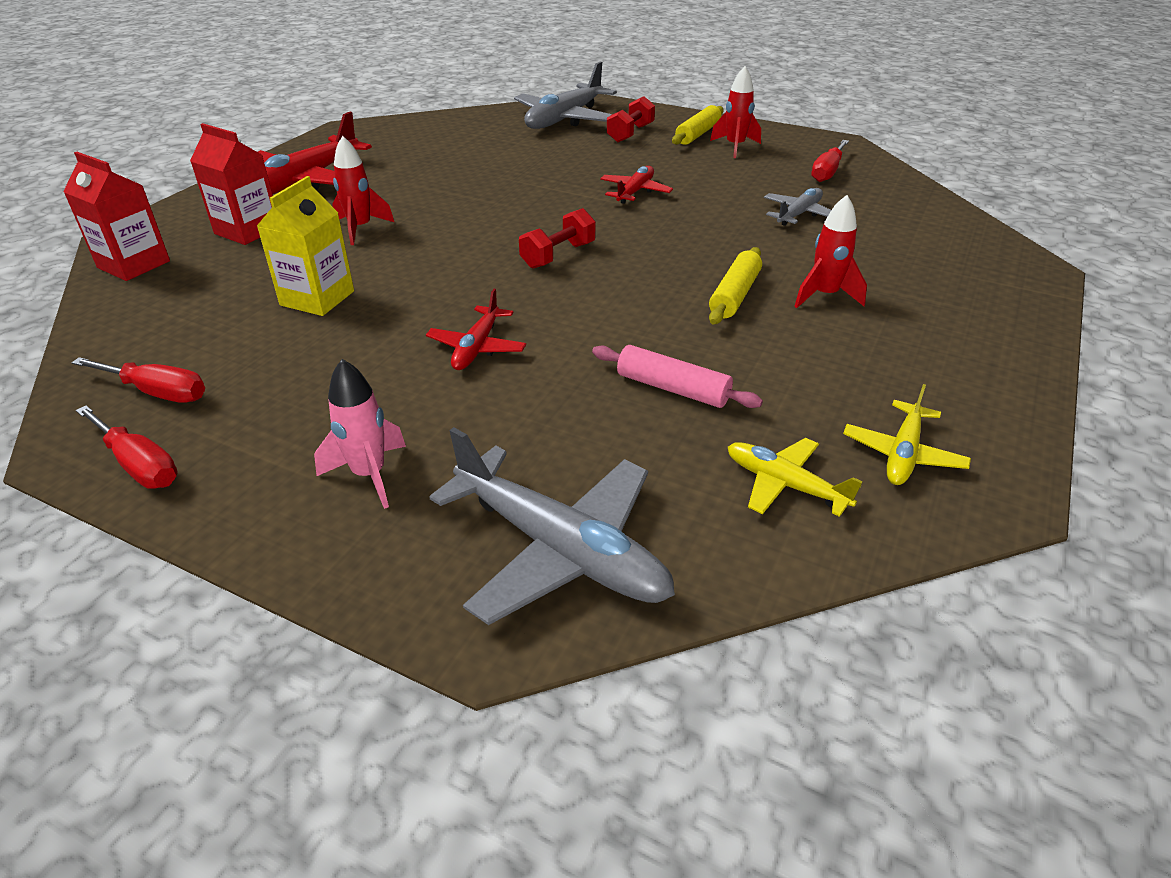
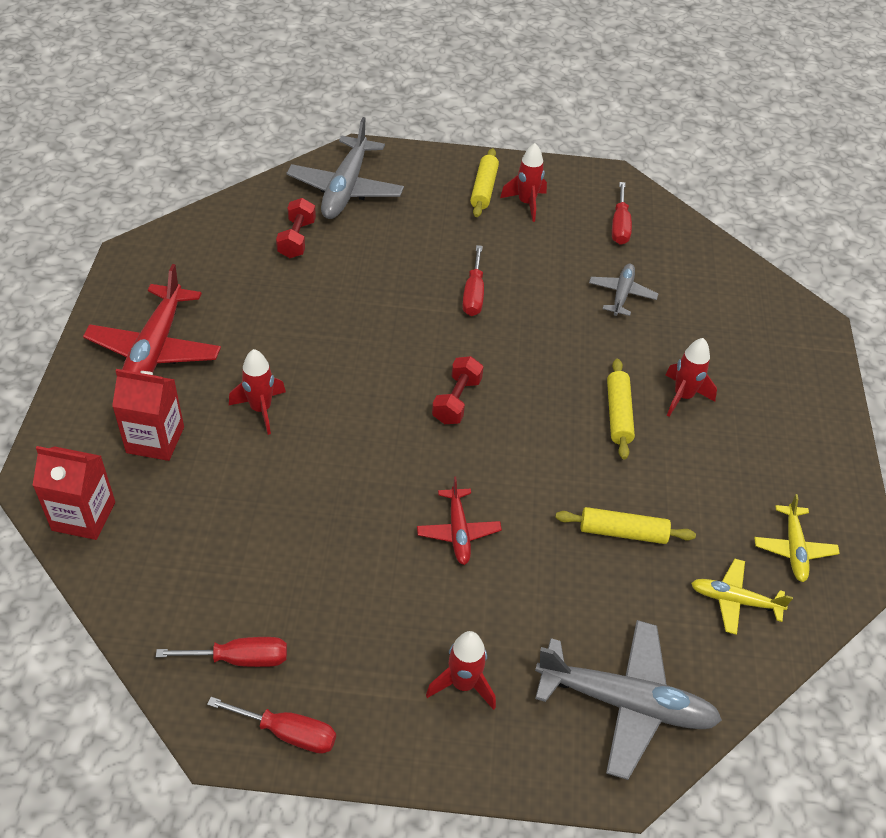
camera: 25 degrees left, 10 degrees up
yellow carton [257,176,354,316] -> none
pink rocket [314,359,406,509] -> red rocket [426,631,496,710]
pink rolling pin [592,345,763,408] -> yellow rolling pin [555,507,696,544]
red plane [600,166,673,204] -> red screwdriver [462,245,484,316]
red dumbbell [607,96,655,142] -> red dumbbell moved to [276,198,316,258]

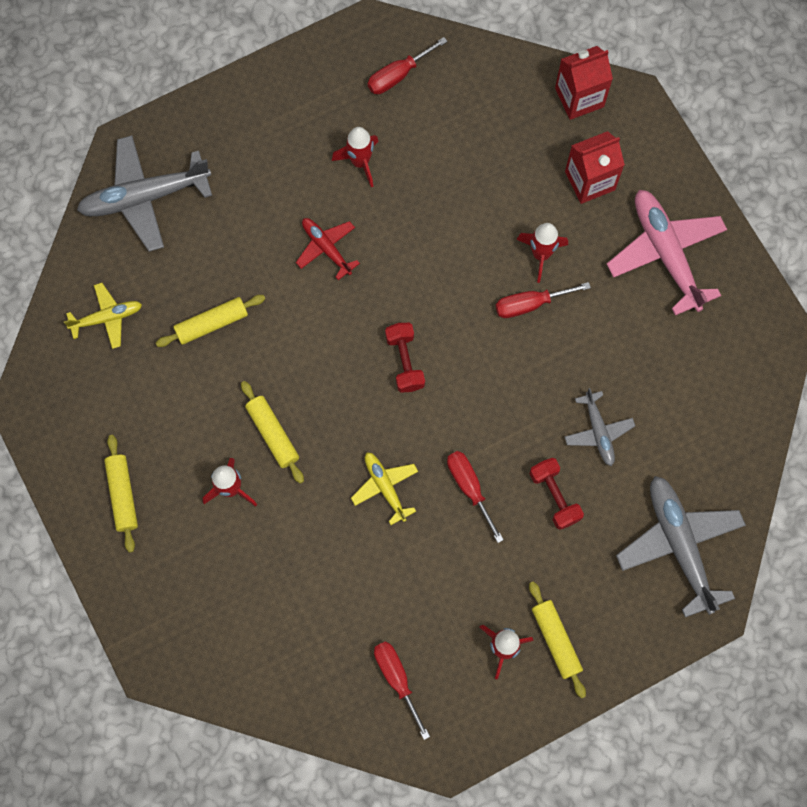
camera: 150 degrees right, 25 degrees up
red plane [83,264,221,373] -> pink plane [607,190,727,316]
red screwdriver [207,697,336,754] -> red screwdriver moved to [496,282,591,318]
red dumbbell [276,198,316,258] -> red dumbbell moved to [530,458,584,530]
red rocket [426,631,496,710] -> red rocket moved to [332,127,379,187]
grey plane [589,264,658,316] -> grey plane moved to [565,388,635,466]
yellow plane [754,494,840,582] -> yellow plane moved to [351,453,418,525]
none -> yellow rolling pin [104,435,138,553]

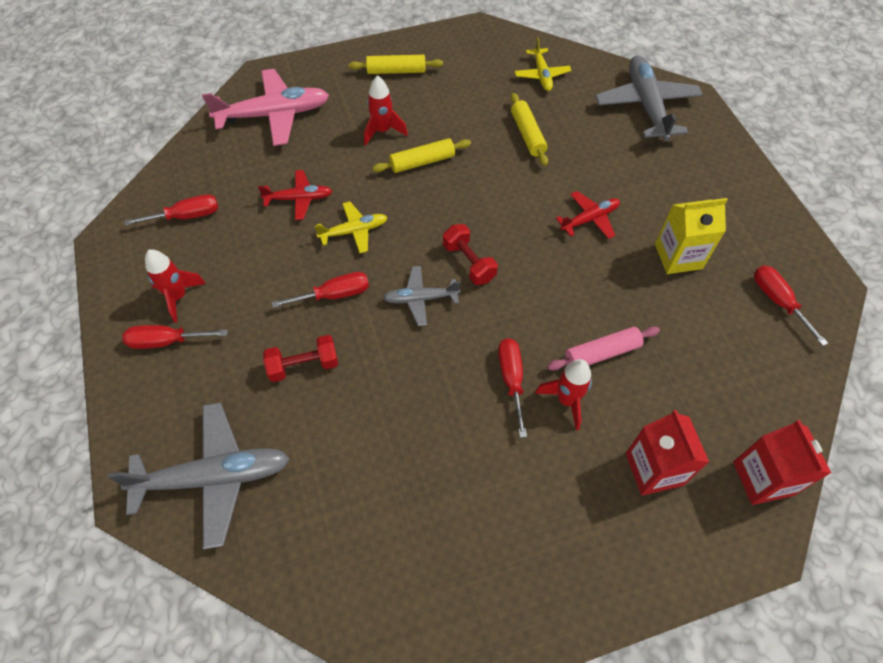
camera: 100 degrees right, 15 degrees down
red rocket [332,127,379,187] -> yellow carton [655,198,728,274]
red dumbbell [385,323,425,393] -> red dumbbell turned 60 degrees clockwise [443,224,498,285]
yellow rolling pin [529,581,586,699] -> red screwdriver [123,325,228,349]
grey plane [565,388,635,466] -> grey plane moved to [383,266,461,326]
pink plane [607,190,727,316] -> pink plane moved to [202,69,329,146]
none -> red plane [258,170,332,220]
none -> pink rolling pin [547,326,660,371]

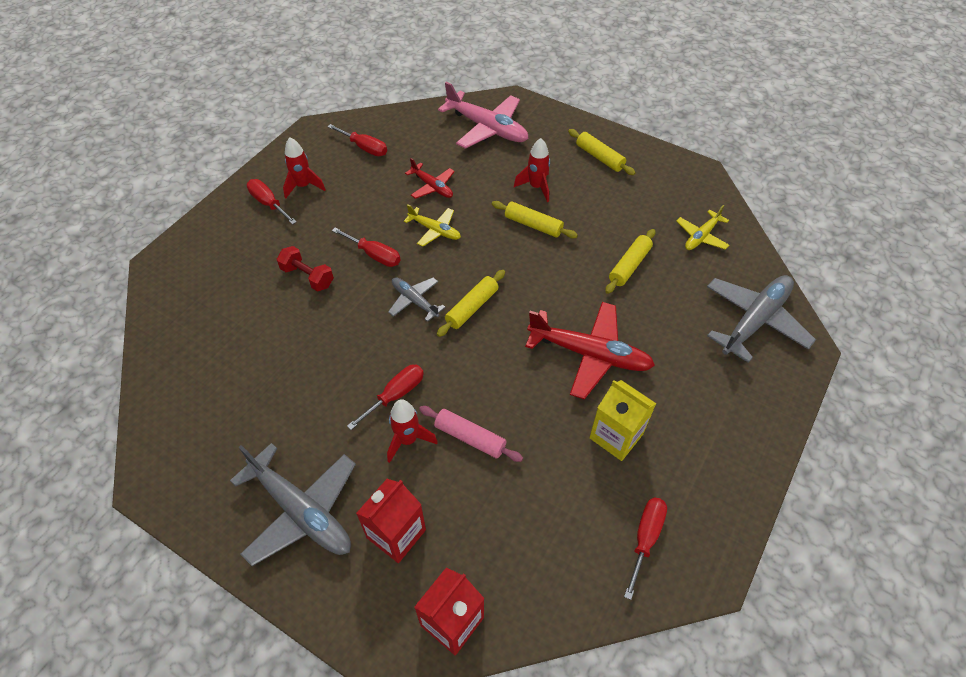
camera: 50 degrees right, 5 degrees down
grey plane [108,403,290,549] -> grey plane moved to [230,443,356,566]
red dumbbell [443,224,498,285] -> yellow rolling pin [437,270,505,337]
red plane [556,191,620,239] -> red plane [525,302,655,400], size x1.82

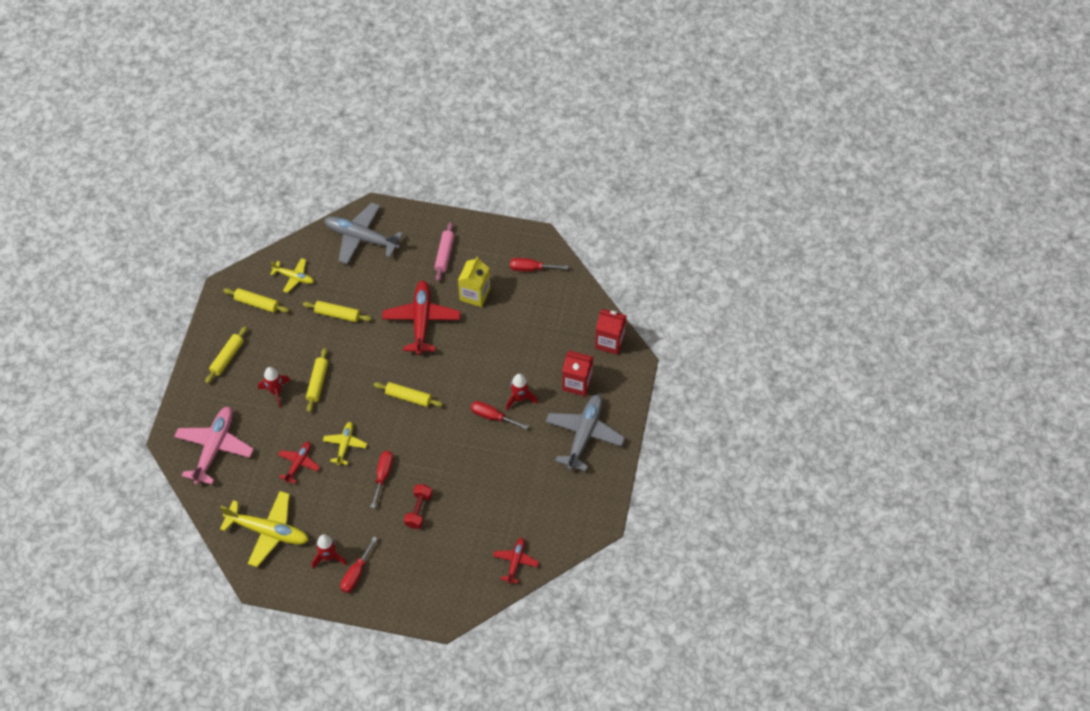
camera: 110 degrees left, 5 degrees up
red screwdriver [327,124,387,156] -> yellow plane [220,491,309,567]
grey plane [388,277,446,322] -> none
pink rolling pin [419,406,523,462] -> pink rolling pin moved to [434,222,455,281]
none -> yellow rolling pin [223,288,289,313]
none -> red plane [493,538,539,584]

